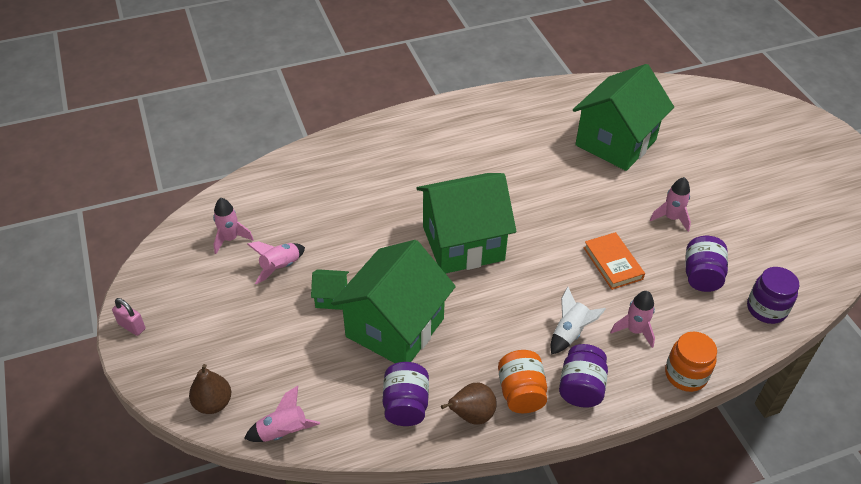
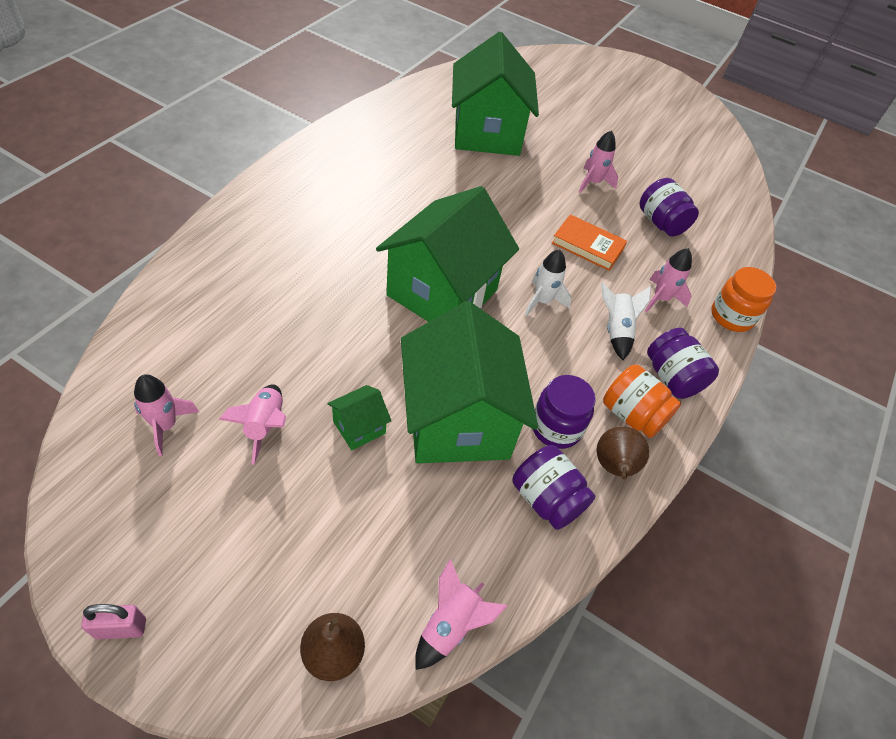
camera: 45 degrees left, 5 degrees up
purple jar [747,267,800,324] -> purple jar moved to [533,375,596,449]
none -> white rocket [525,249,571,316]

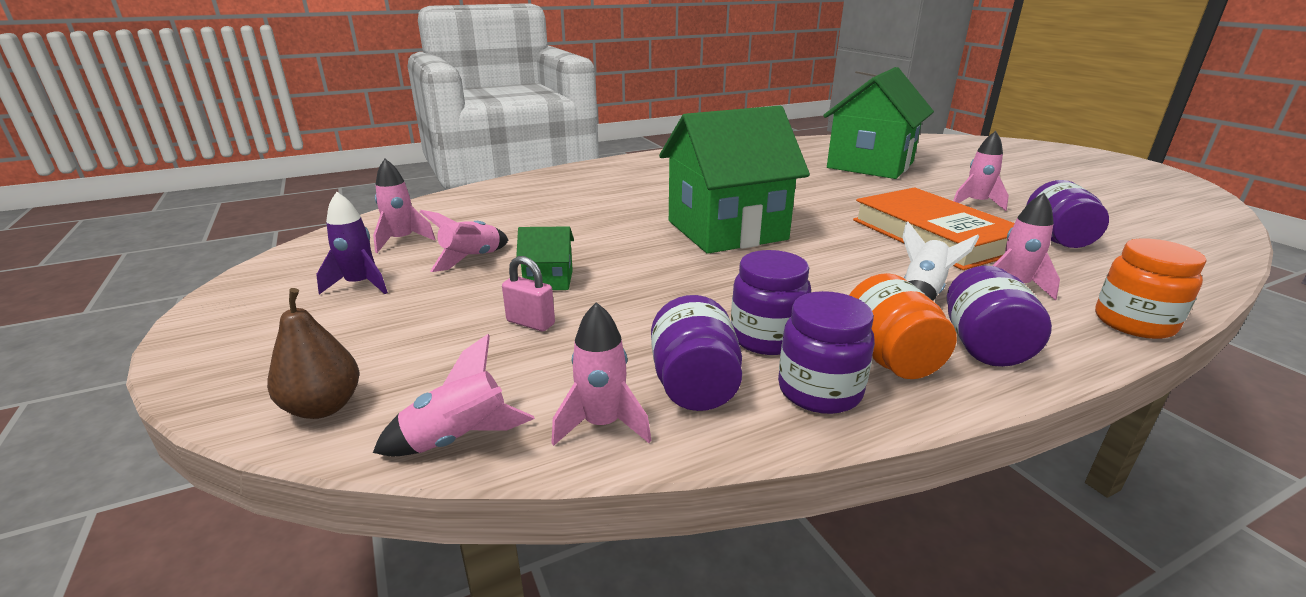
camera: 40 degrees right, 25 degrees down
pink padlock [81,604,146,639] -> pink padlock moved to [502,256,555,331]
green house [401,301,538,463] -> none
white rocket [525,249,571,316] -> none
orange book [552,214,627,271] -> orange book [853,187,1015,270], size x1.74
brown pear [597,426,649,480] -> purple jar [778,291,875,414]
none -> purple rocket [316,192,388,294]
none -> pink rocket [551,302,651,446]

